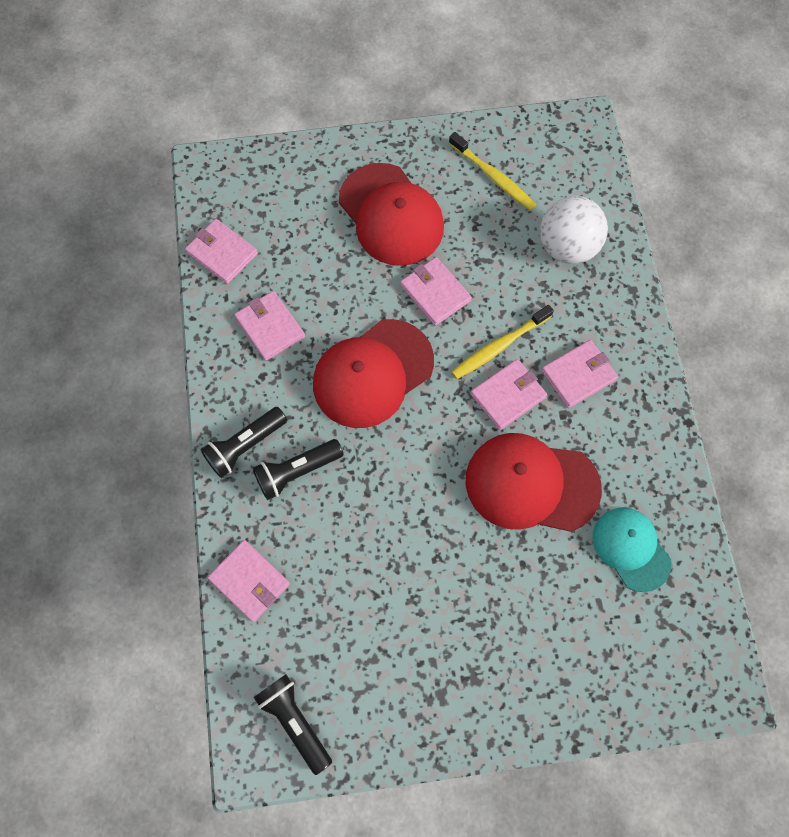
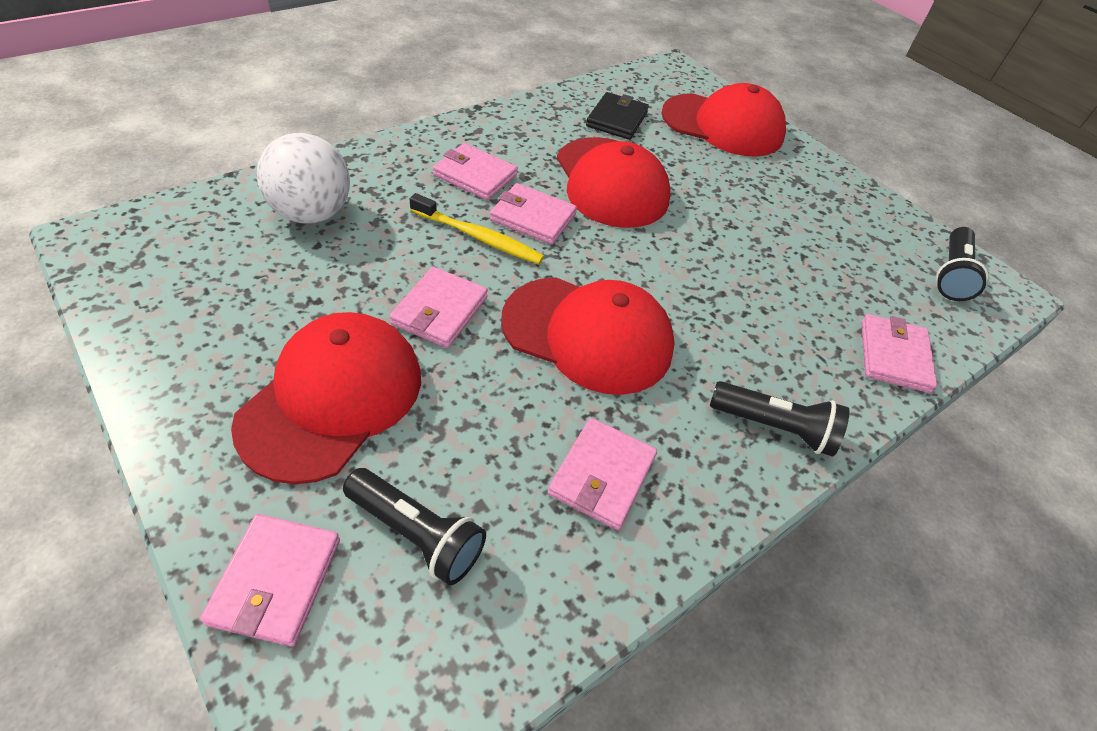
camera: 125 degrees left, 20 degrees down
pink wallet [185,219,258,284] -> pink wallet moved to [200,514,340,647]
black flashlight [253,439,344,500] -> black flashlight moved to [343,468,486,586]
yellow toothbrush [449,132,536,211] -> none
turquoise cap [593,508,672,592] -> black wallet [586,92,649,140]
none -> red cap [661,83,786,157]

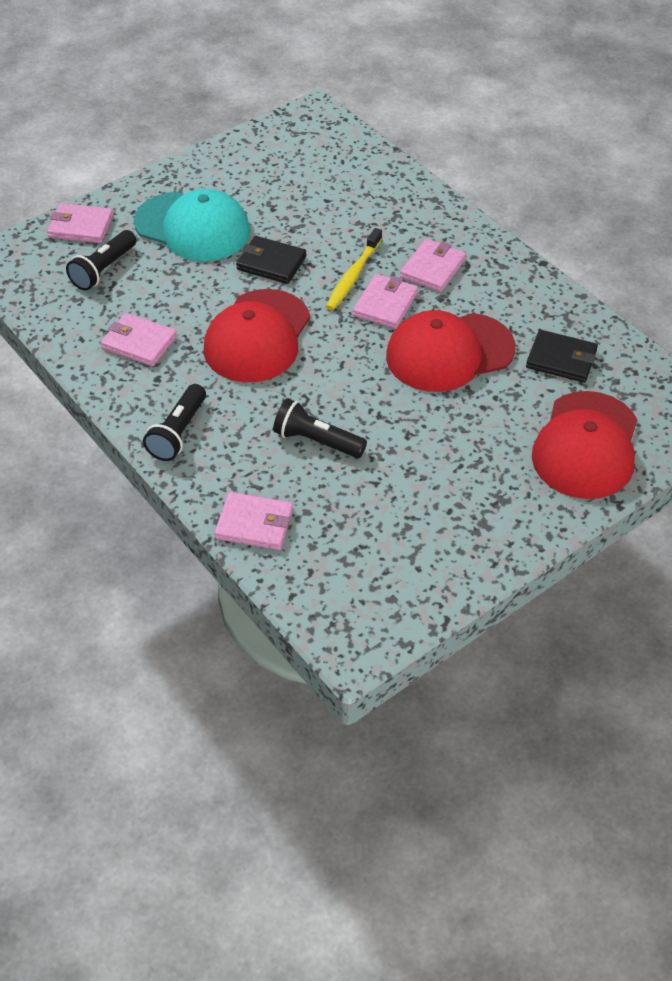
camera: 95 degrees right, 0 degrees up
red cap [231,312,421,484] -> turquoise cap [134,189,251,261]
white ball [257,133,350,223] -> none
pink wallet [389,267,488,348] -> black wallet [236,236,306,284]
black flashlight [936,227,988,301] -> black flashlight moved to [273,399,367,458]

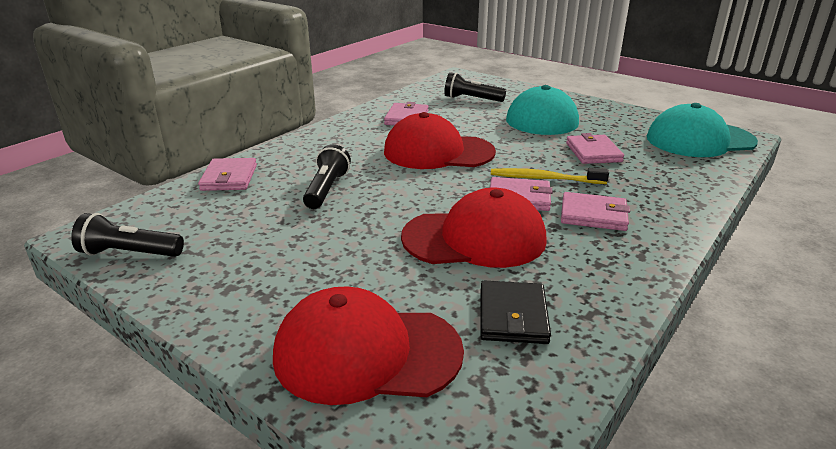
camera: 75 degrees right, 20 degrees down
pink wallet [47,203,114,243] -> pink wallet moved to [566,133,624,164]
black flashlight [143,384,206,461] -> black flashlight moved to [71,213,184,257]
black wallet [236,236,306,284] -> none
red cap [386,310,516,392] -> red cap turned 120 degrees clockwise [401,188,547,268]
none -> turquoise cap [647,103,758,157]

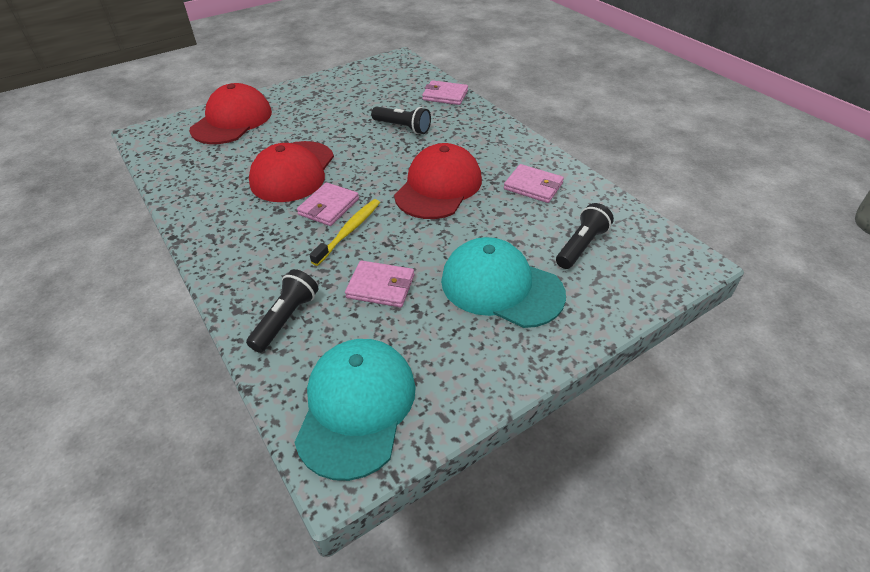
camera: 110 degrees right, 15 degrees up
black flashlight [71,213,184,257] -> black flashlight moved to [246,269,319,353]
black wallet [480,281,551,344] -> none
pink wallet [561,192,630,231] -> none

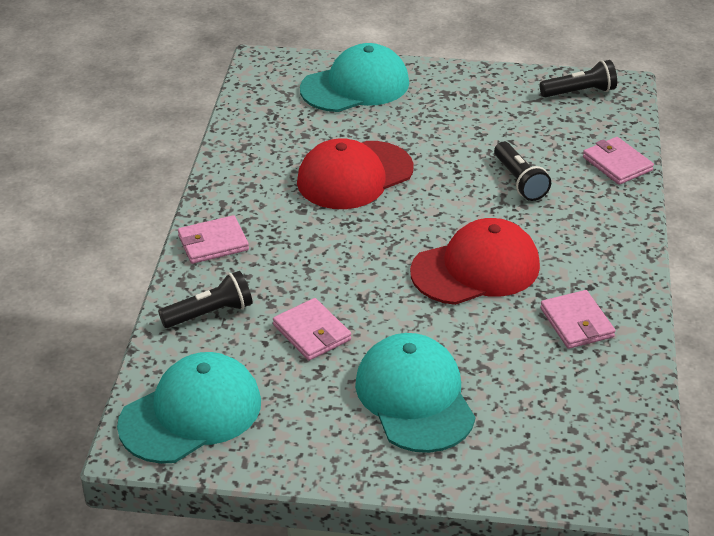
camera: 40 degrees right, 5 degrees down
red cap [190,83,272,144] -> turquoise cap [300,43,409,112]
pink wallet [297,182,359,226] -> pink wallet moved to [178,215,249,264]
yellow toothbrush [309,199,380,266] -> none
black flashlight [556,203,614,269] -> black flashlight moved to [540,60,617,97]

